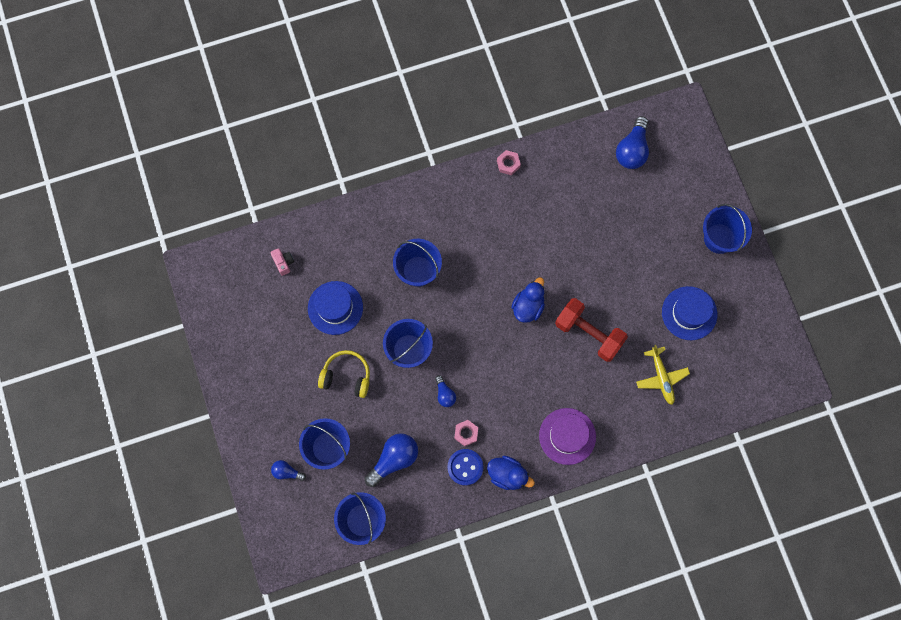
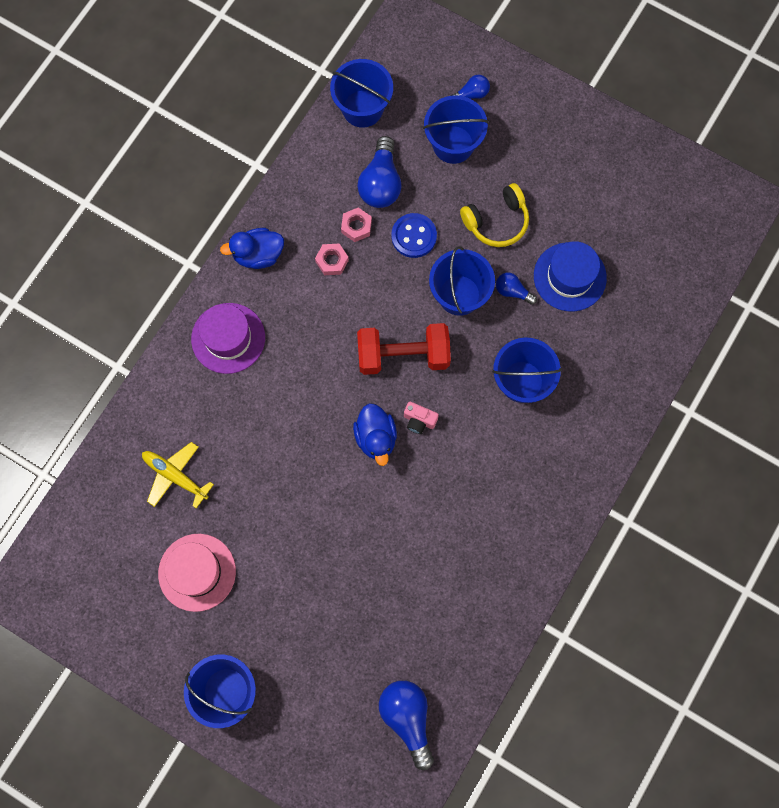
camera: 140 degrees right, 0 degrees up
pink camera [270,248,294,276] -> pink camera moved to [404,402,439,434]
blue light bulb [435,375,456,407] -> blue light bulb moved to [496,272,537,305]
blue button [447,449,484,486] -> blue button moved to [391,213,437,258]
pink nut [497,150,521,175] -> pink nut moved to [341,207,372,242]
red dumbbell [555,298,628,362] -> red dumbbell moved to [357,323,451,375]
blue hat [662,286,717,340] -> pink hat [158,534,236,612]

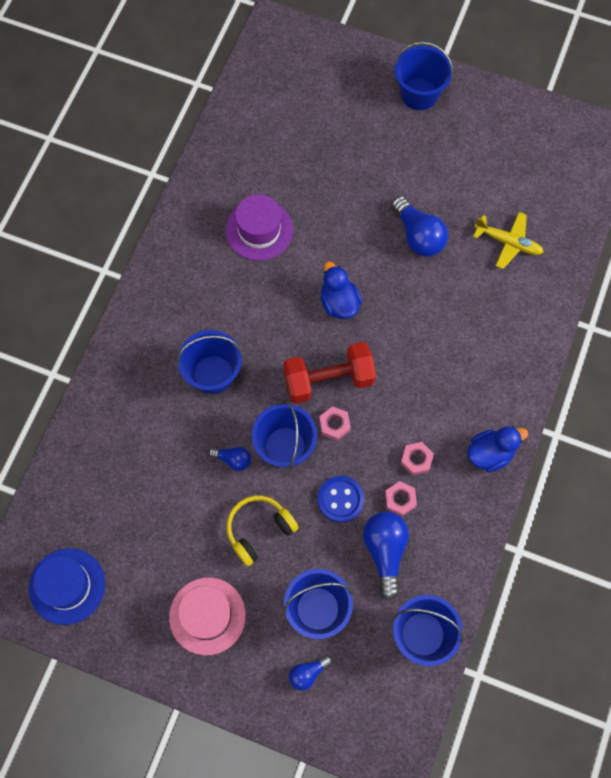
camera: 170 degrees right, 5 degrees down
pink hat [158,534,236,612] -> pink hat moved to [169,577,246,655]
purple hat [191,303,265,374] -> purple hat moved to [226,194,293,261]
blue light bulb [379,681,434,770] -> blue light bulb moved to [391,196,448,257]
pink camera [404,402,439,434] -> none
blue hat [534,241,607,312] -> blue hat moved to [29,548,105,625]
none -> pink nut [319,406,351,441]

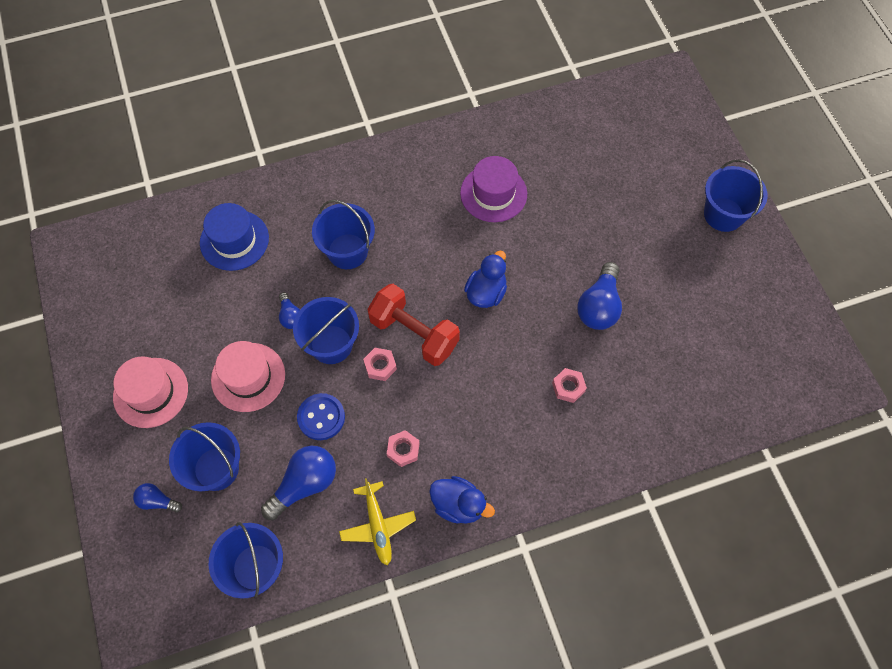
camera: 50 degrees right, 5 degrees down
blue hat [29,548,105,625] -> blue hat moved to [200,203,269,271]
yellow headphones [227,496,298,566] -> pink hat [211,341,285,412]
pink nut [385,481,417,516] -> pink nut moved to [552,368,587,403]
yellow plane [473,212,544,269] -> yellow plane moved to [339,478,416,565]

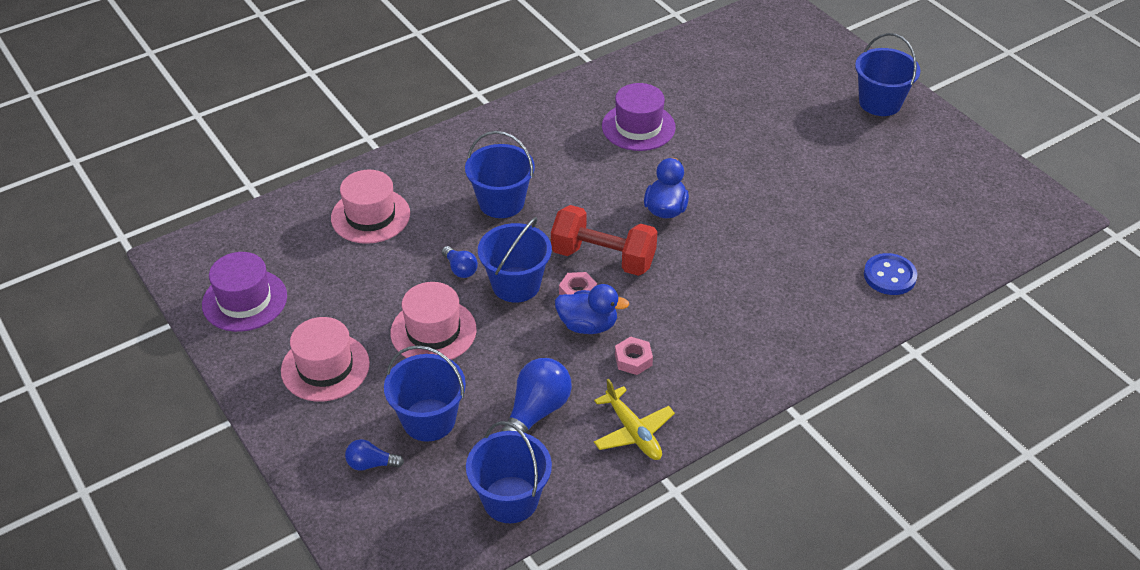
camera: 15 degrees left, 20 degrees down
blue hat [200,203,269,271] -> pink hat [331,170,410,244]
blue button [297,393,345,440] -> blue button moved to [864,253,917,295]
blue duck [429,476,495,524] -> blue duck moved to [555,284,629,334]
pink nut [552,368,587,403] -> none
blue light bulb [577,262,622,330] -> none
none -> purple hat [202,252,287,332]

